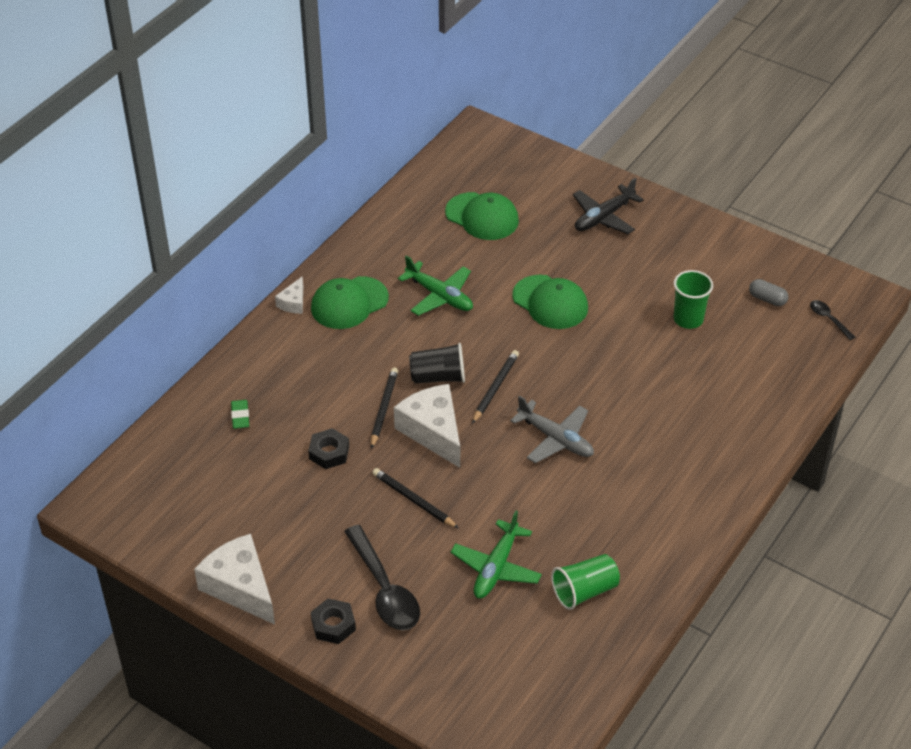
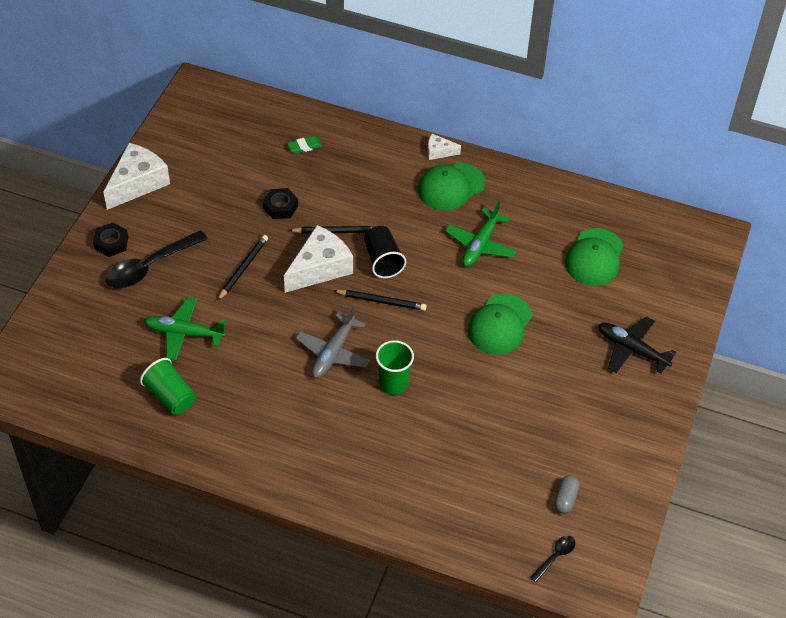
camera: 75 degrees right, 5 degrees up
green cap [311,276,389,329] -> green cap turned 75 degrees counterclockwise [417,163,485,210]
green cup [674,270,713,329] -> green cup moved to [376,340,414,395]

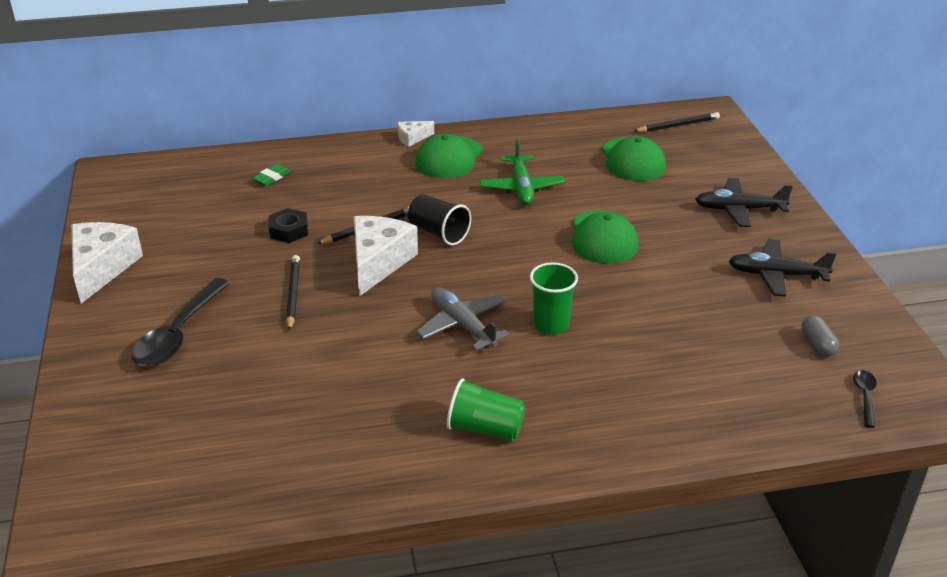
camera: 30 degrees left, 15 degrees down
black nut [93,222,128,257] -> none
green cup [140,358,196,415] -> green cup moved to [447,378,526,441]
green plane [144,297,226,361] -> none
grey plane [296,306,370,378] -> grey plane turned 150 degrees clockwise [416,287,509,350]
black pencil [334,290,427,311] -> black pencil moved to [634,112,720,132]
none -> black plane [729,239,836,297]

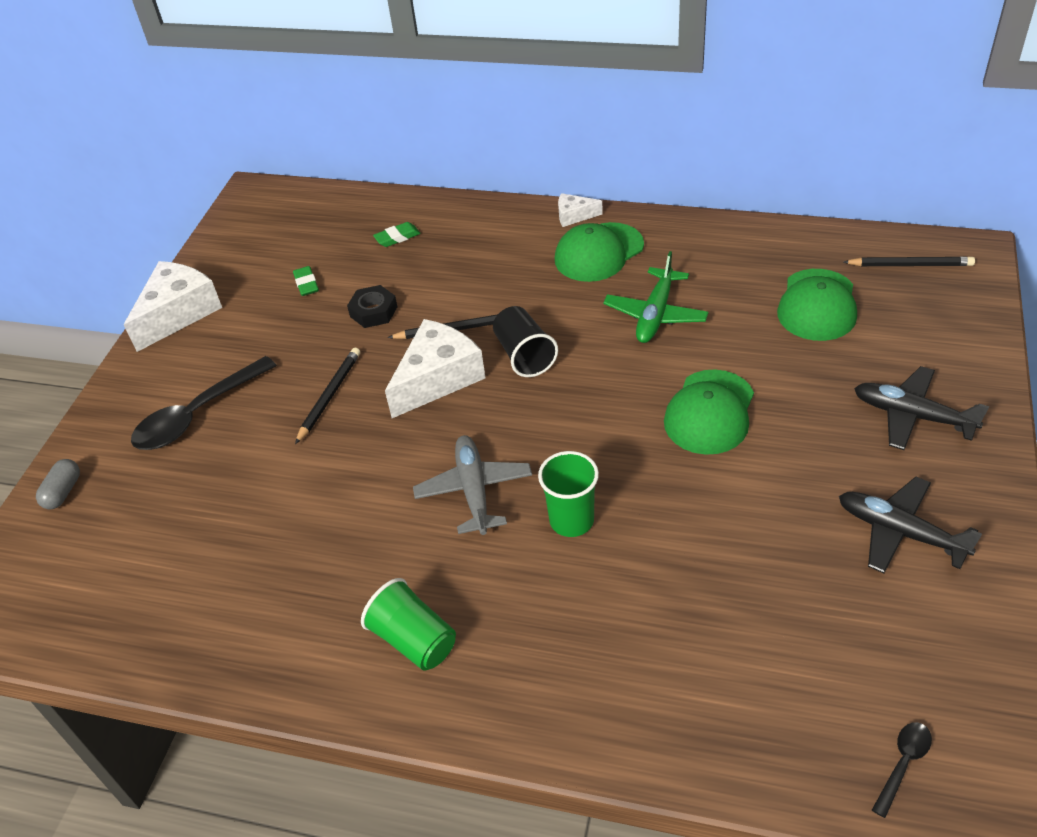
camera: 30 degrees right, 10 degrees up
grey capsule [801,316,839,357] -> grey capsule moved to [36,459,80,509]
none -> green eraser [293,266,319,296]

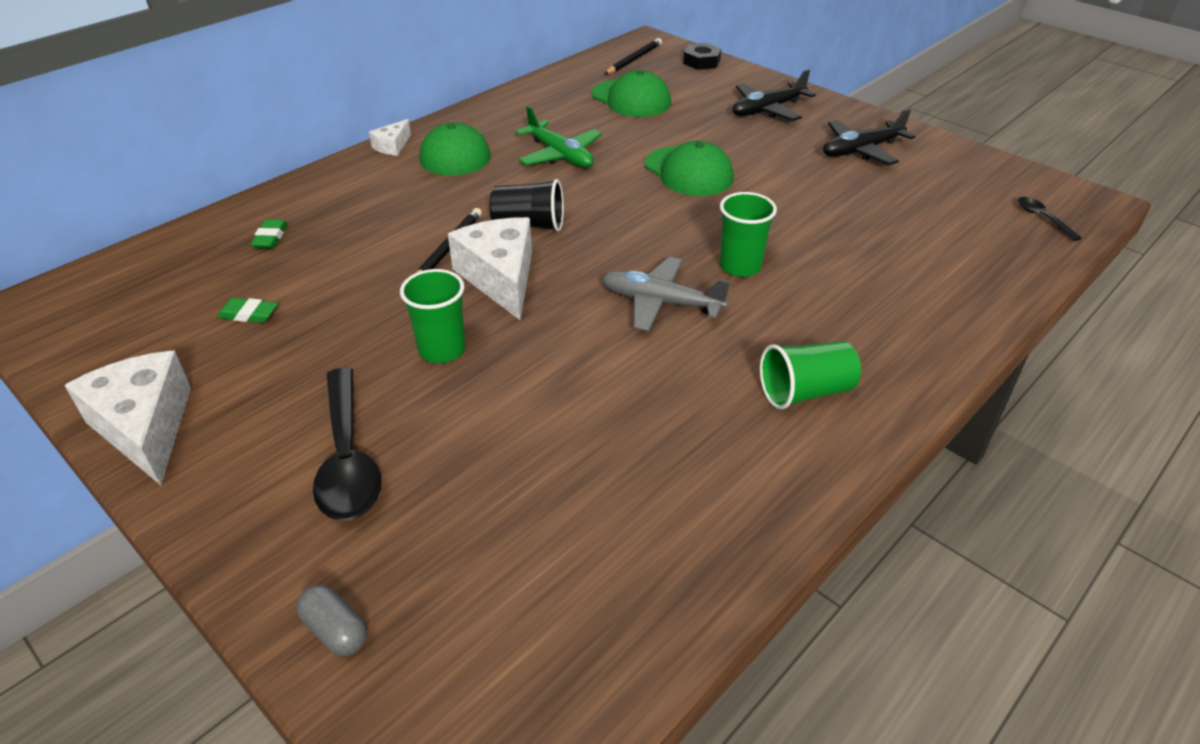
camera: 65 degrees left, 5 degrees down
black pencil [295,348,360,444] -> green cup [400,269,465,363]
black nut [347,285,398,328] -> black nut moved to [683,43,721,70]

